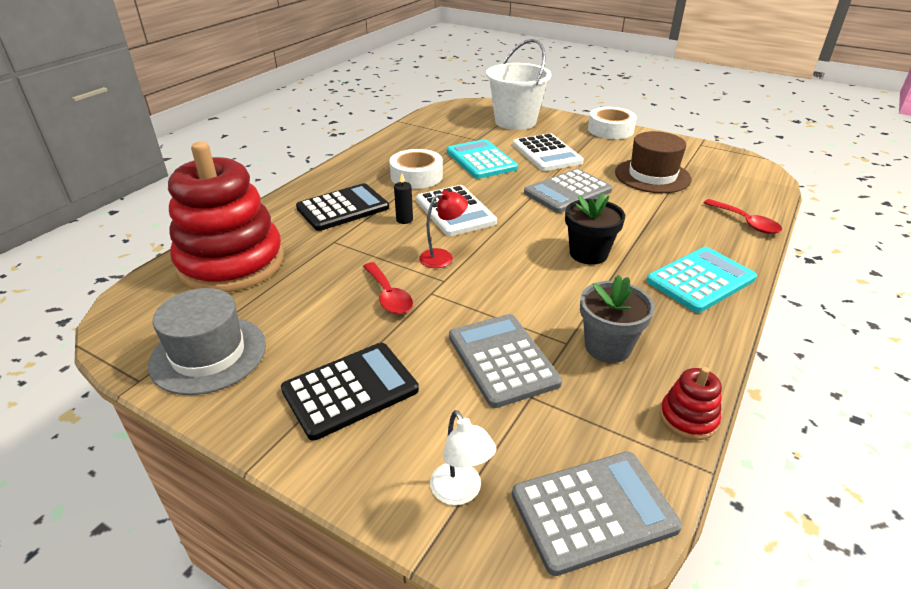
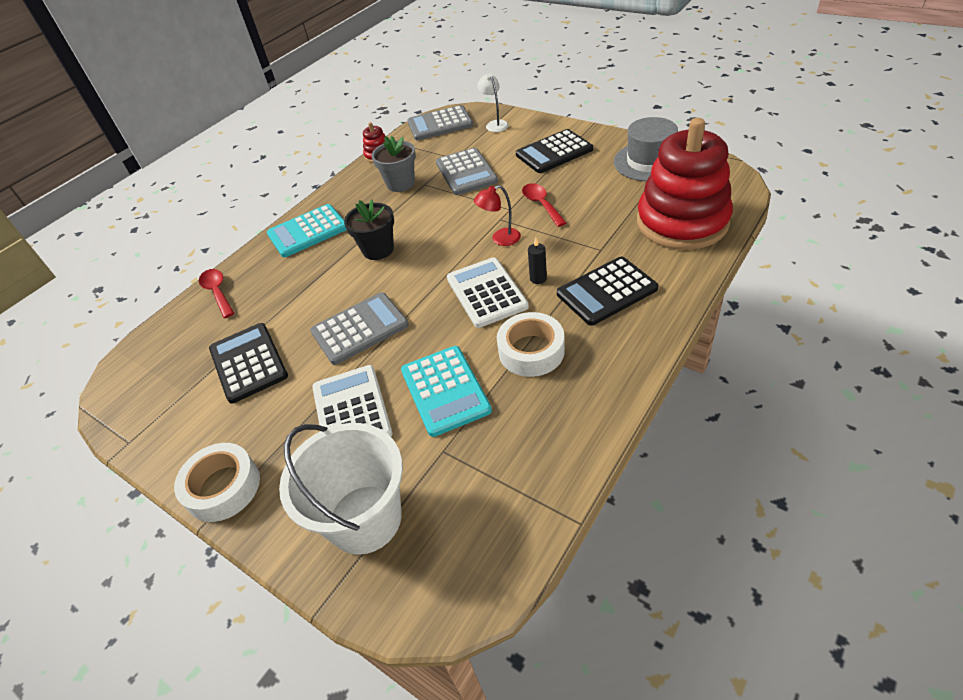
camera: 170 degrees left, 10 degrees up
brown hat [615,131,691,193] -> black calculator [209,323,288,404]

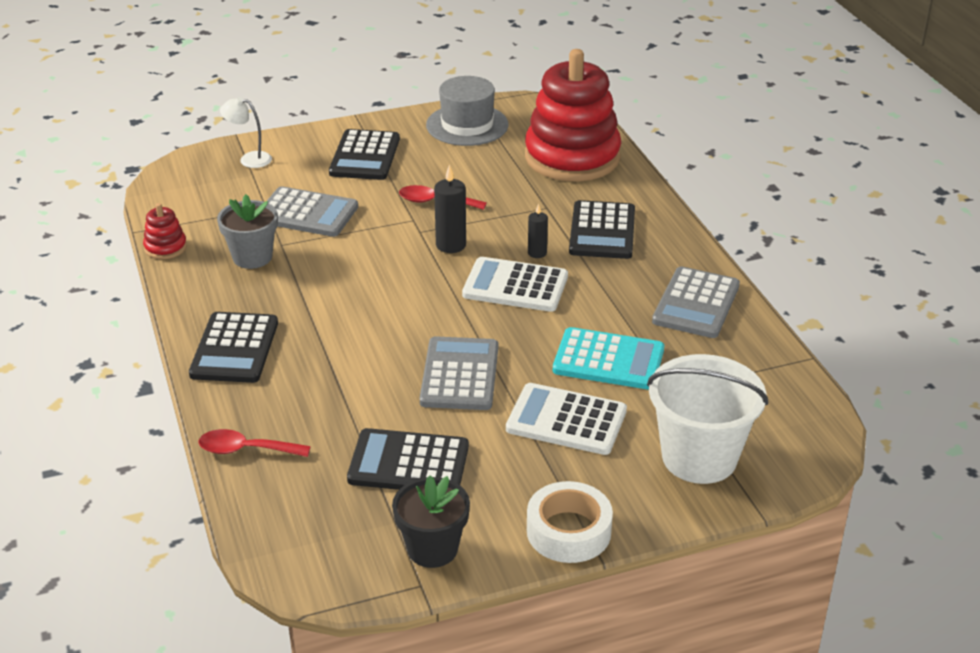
camera: 60 degrees left, 10 degrees down
turquoise calculator [267,204,347,257] -> black calculator [189,312,278,383]
black flower pot [344,199,394,260] -> black flower pot moved to [392,475,470,568]
grey calculator [407,105,473,140] -> grey calculator moved to [652,266,740,338]
red lamp [474,185,521,246] -> black candle [434,164,466,253]
white tape [497,312,565,377] -> none

